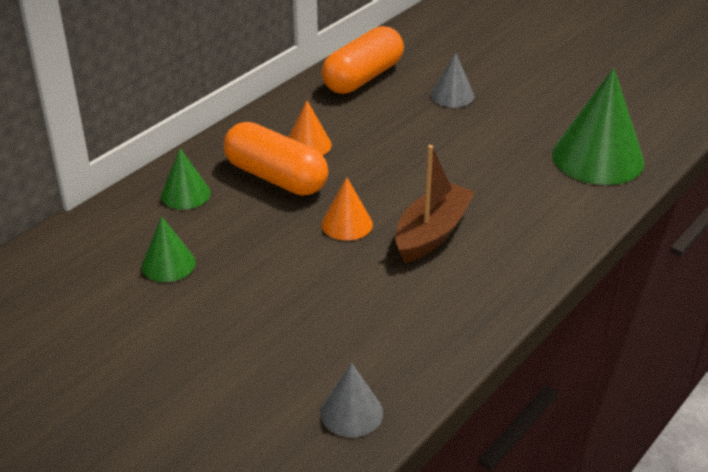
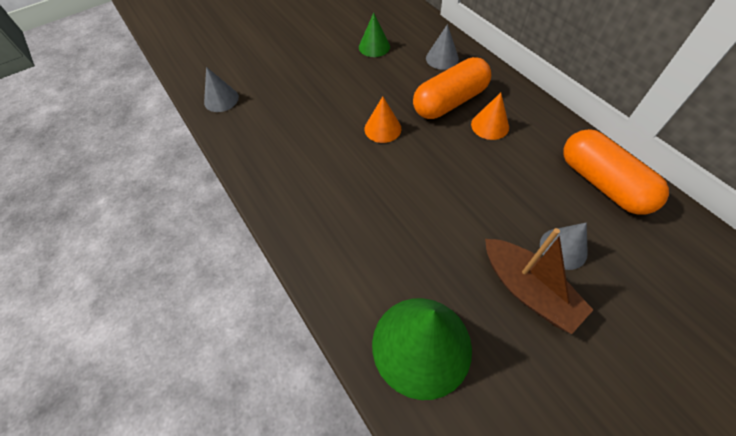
camera: 110 degrees right, 20 degrees up
green cone [161,148,211,210] -> grey cone [426,24,459,70]
brown boat [395,145,475,263] -> brown boat moved to [485,228,593,334]

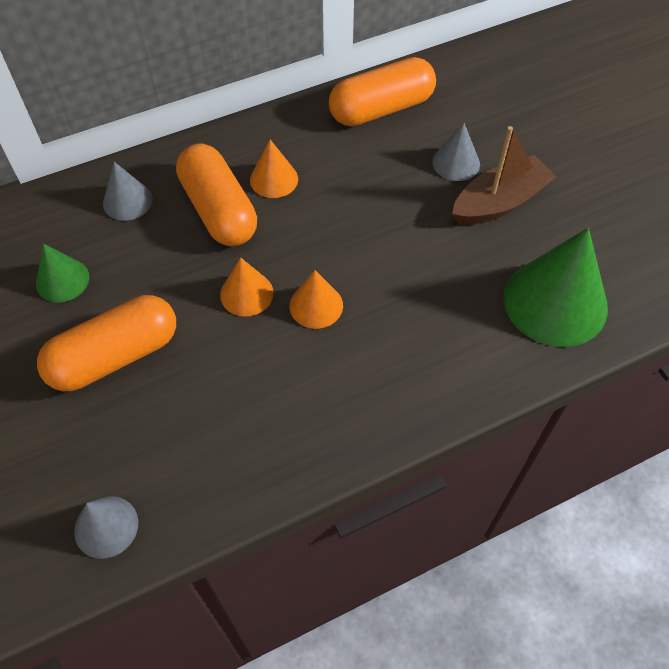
camera: 85 degrees left, 0 degrees up
none -> orange capsule [37,295,176,391]
none -> orange cone [289,270,343,329]

